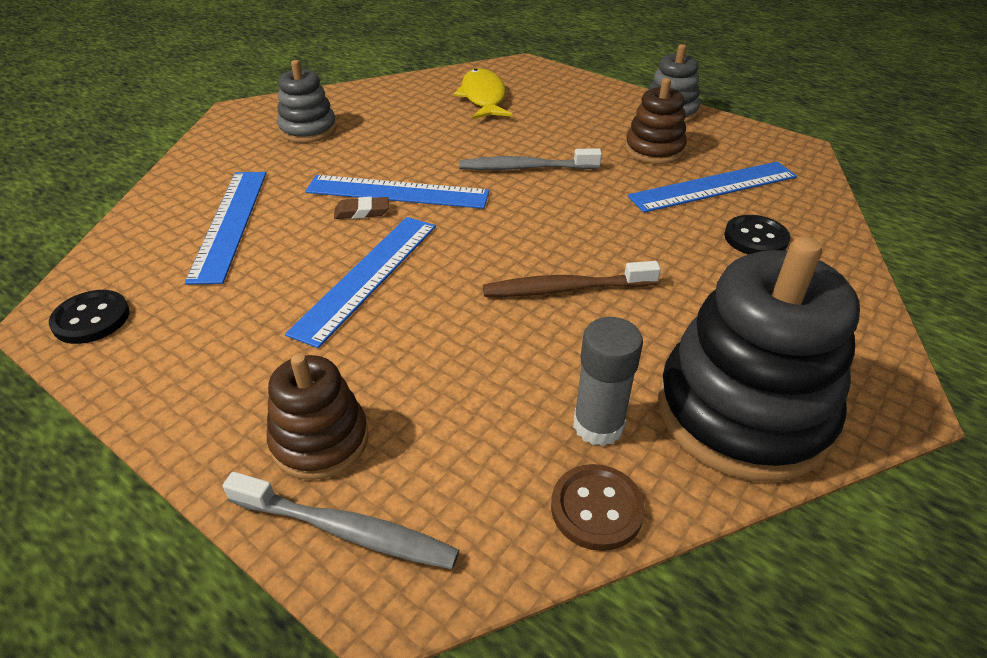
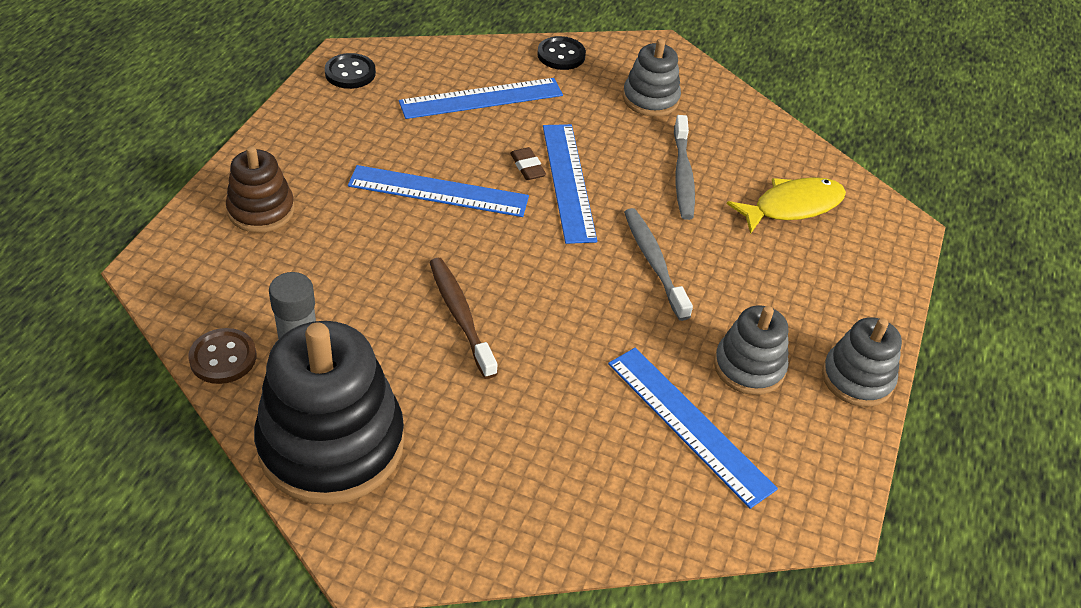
camera: 70 degrees right, 5 degrees up
grey toothbrush [223,472,459,569] -> grey toothbrush moved to [674,115,695,220]
brown stacking toy [625,78,687,164] -> grey stacking toy [714,305,788,395]
black button [724,215,790,255] -> black button moved to [537,36,586,70]

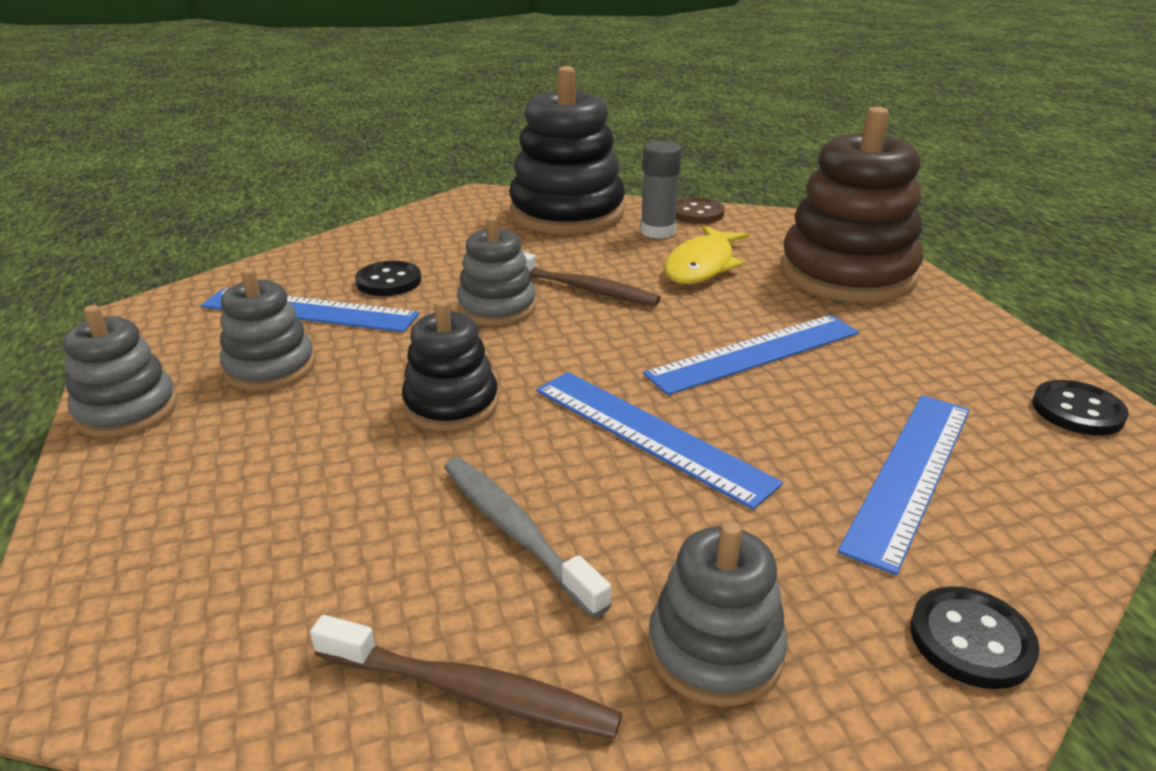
camera: 145 degrees right, 15 degrees down
brown stacking toy [226,146,295,233] -> brown stacking toy [780,107,923,303], size x1.84
brown eraser [510,147,546,180] -> none
grey toothbrush [624,208,693,321] -> black stacking toy [402,300,499,431]
yellow fish [727,177,846,234] -> yellow fish moved to [664,225,749,284]
none -> brown toothbrush [310,615,622,739]
none -> black button [355,261,421,296]
none -> grey stacking toy [457,216,536,326]

